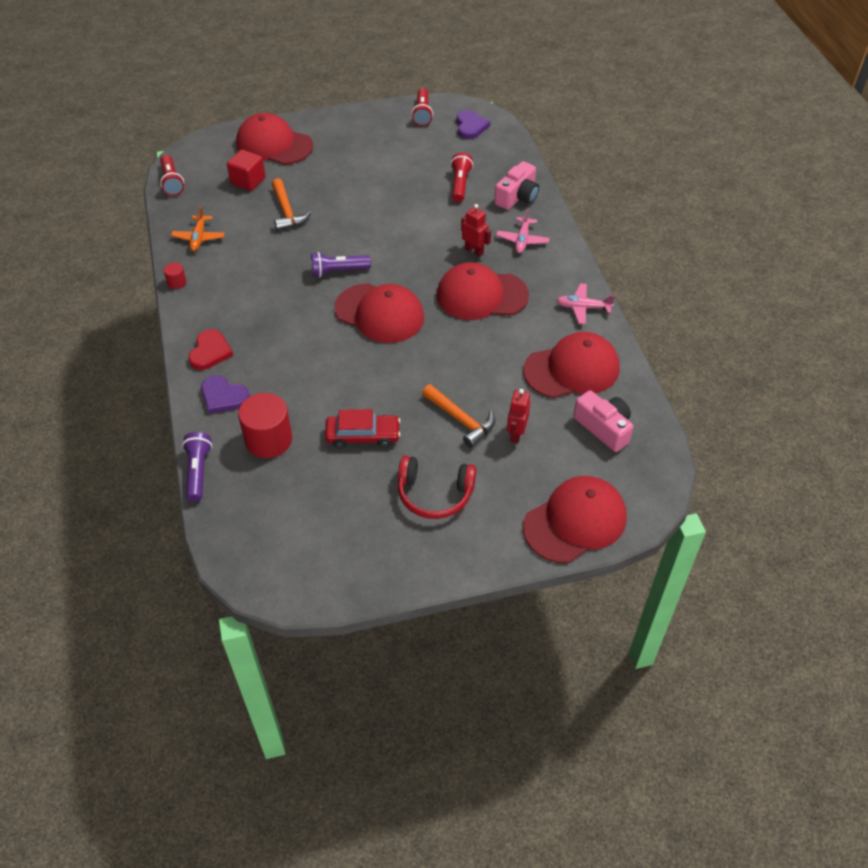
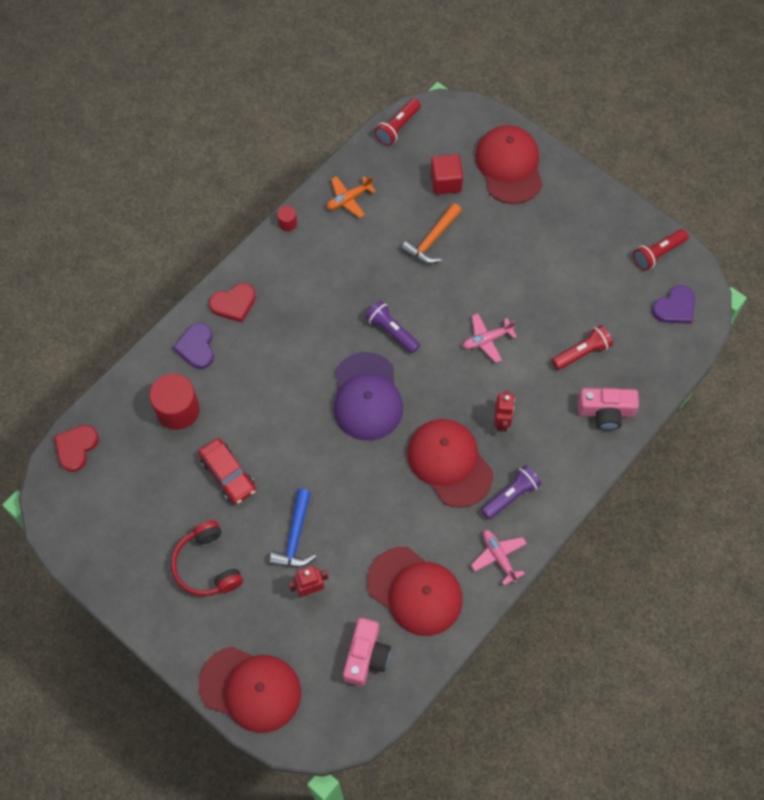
camera: 55 degrees right, 15 degrees up
purple flashlight [182,432,212,502] -> purple flashlight moved to [481,465,541,520]
red cap [334,283,424,343] -> purple cap [333,352,403,441]
orange hammer [422,384,495,448] -> blue hammer [269,489,316,568]
pink plane [496,208,550,253] -> pink plane moved to [463,313,517,363]
none -> red heart [54,425,99,472]

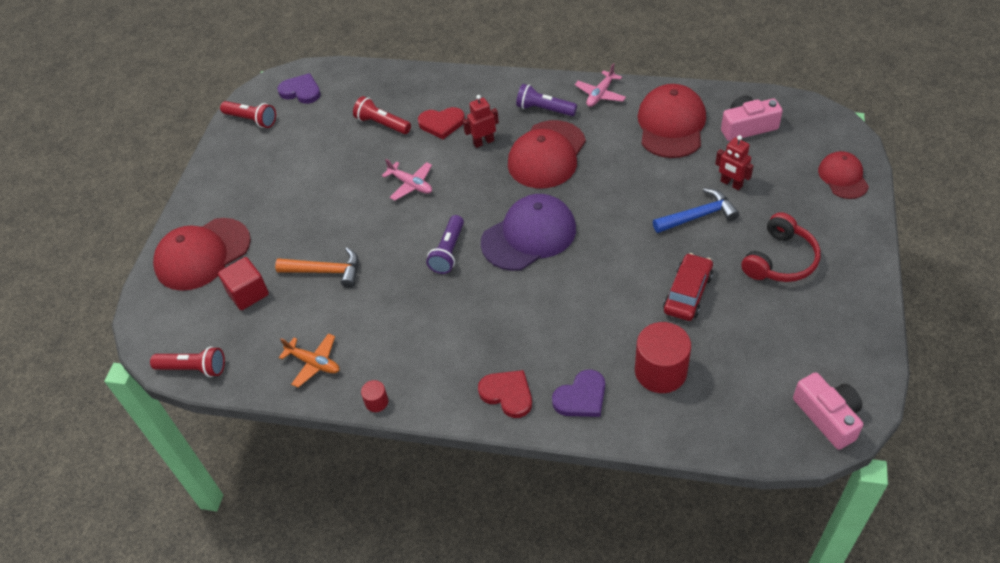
camera: 115 degrees left, 15 degrees down
red heart [54,425,99,472] -> red heart moved to [418,107,465,139]
red cap [199,646,301,733] -> red cap [818,151,869,199], size x0.59
pink camera [578,388,639,430] -> pink camera moved to [793,372,863,450]

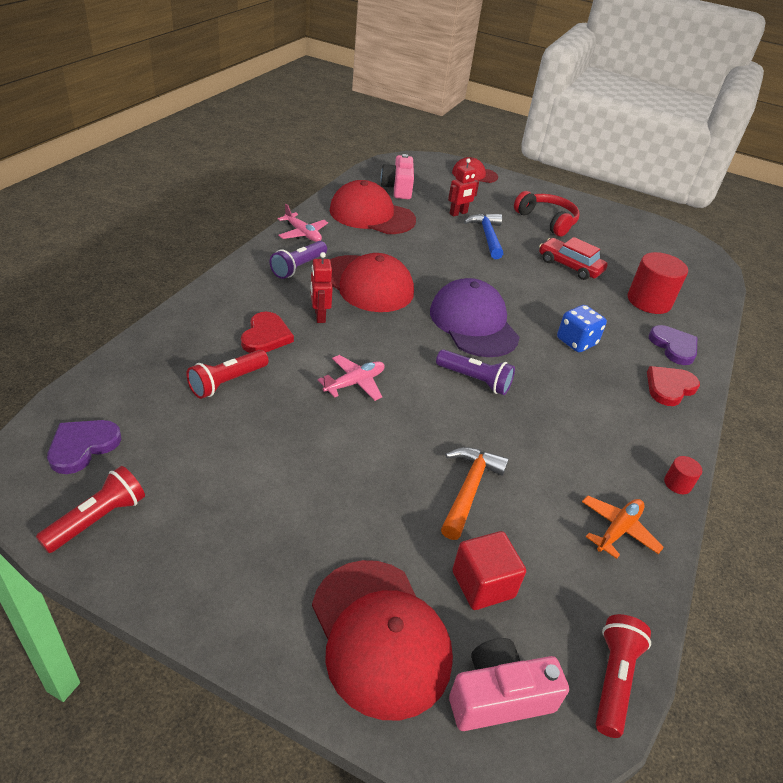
camera: 85 degrees left, 10 degrees down
pink camera [793,372,863,450] -> pink camera moved to [449,638,569,731]
none -> blue dice [557,305,607,352]

